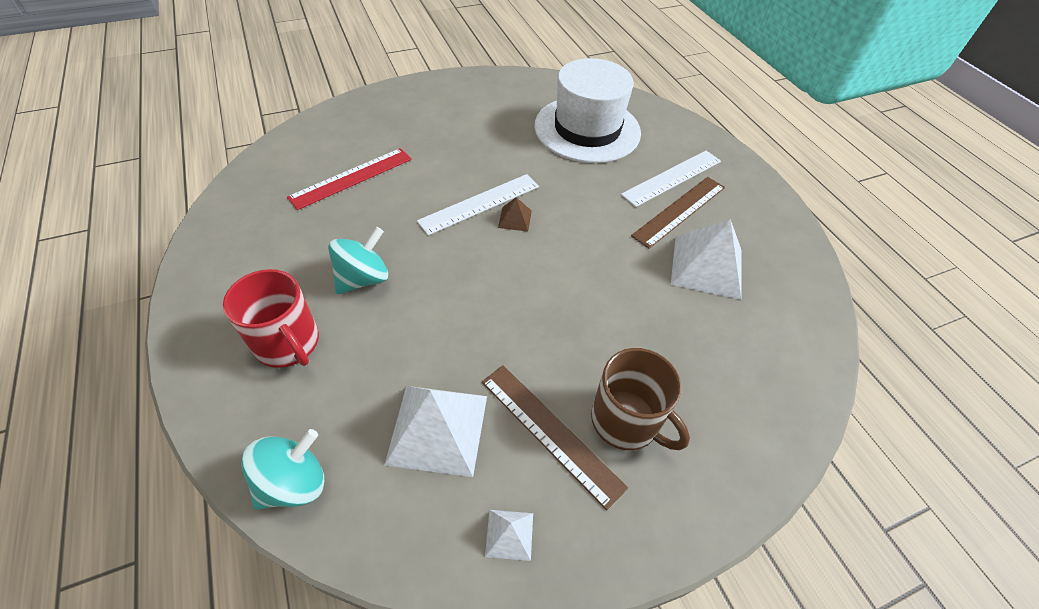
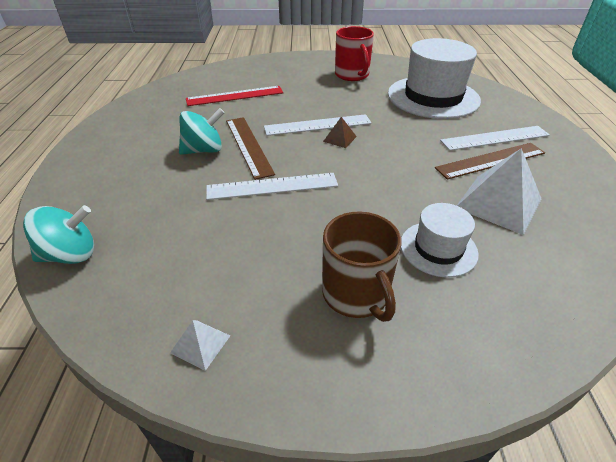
camera: 25 degrees right, 10 degrees down
red mug [223,269,319,368] -> red mug moved to [335,26,374,81]
white pyramid [384,386,487,477] -> none
brown ruler [482,365,628,510] -> brown ruler moved to [226,117,275,180]
none -> white ruler [206,173,338,200]
none -> white hat [401,203,479,278]

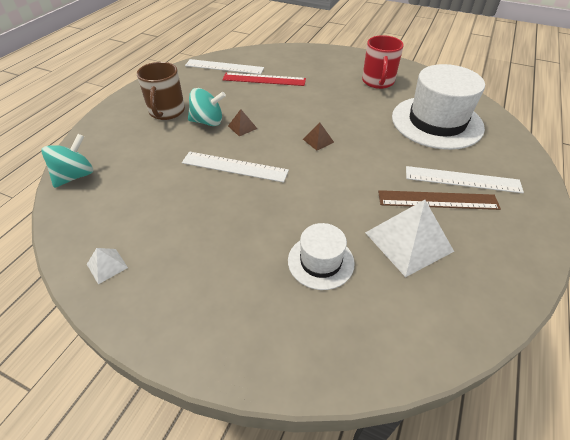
camera: 25 degrees right, 5 degrees up
turquoise spinning top [23,205,94,264] -> turquoise spinning top turned 60 degrees counterclockwise [42,134,93,188]
brown ruler [226,117,275,180] -> brown pyramid [228,109,258,136]
white ruler [264,114,372,136] -> white ruler moved to [185,59,264,74]
brown mug [322,211,401,322] -> brown mug moved to [137,62,185,120]

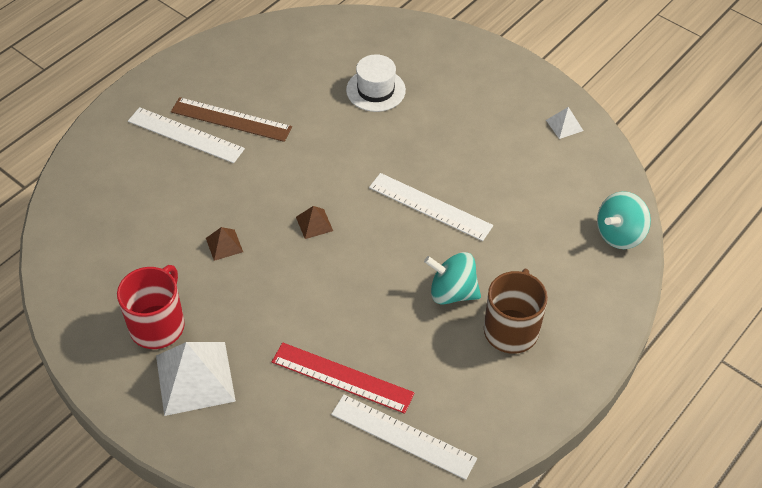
camera: 165 degrees left, 5 degrees up
brown pyramid [228,109,258,136] -> brown pyramid moved to [206,227,243,261]
white pyramid [365,200,454,277] -> white pyramid moved to [156,342,236,416]
white hat [392,64,485,150] -> none

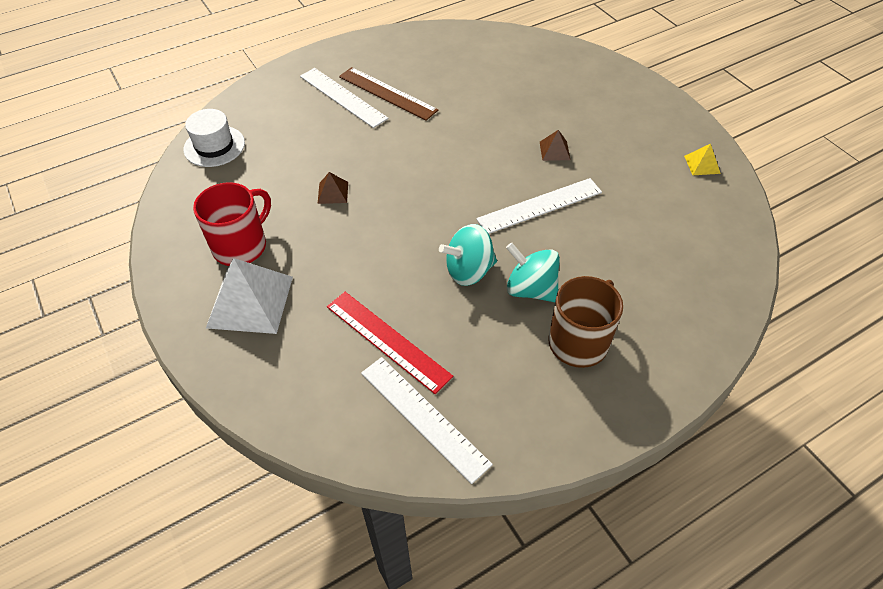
camera: 20 degrees right, 0 degrees up
brown pyramid [296,206,333,239] -> brown pyramid moved to [540,130,570,161]
white hat [346,54,406,112] -> white hat moved to [183,109,245,167]
white ruler [369,173,493,241] -> white ruler turned 75 degrees counterclockwise [476,178,602,234]
white pyramid [546,107,583,139] -> yellow pyramid [684,144,721,175]
turquoise spinning top [597,191,651,249] -> turquoise spinning top moved to [439,224,497,286]

